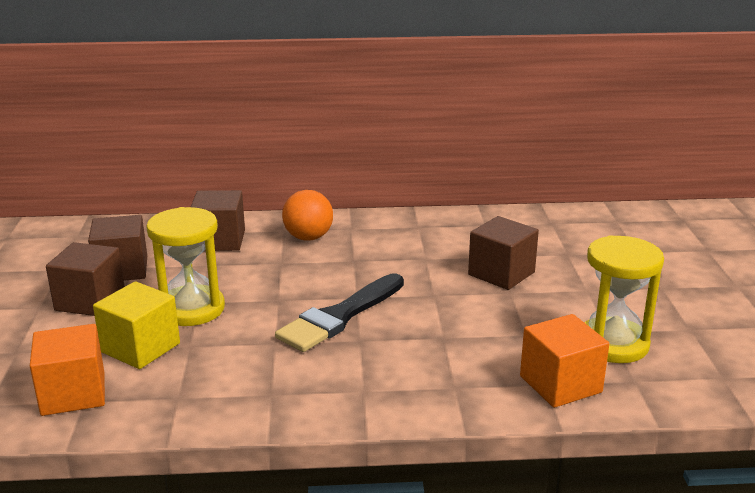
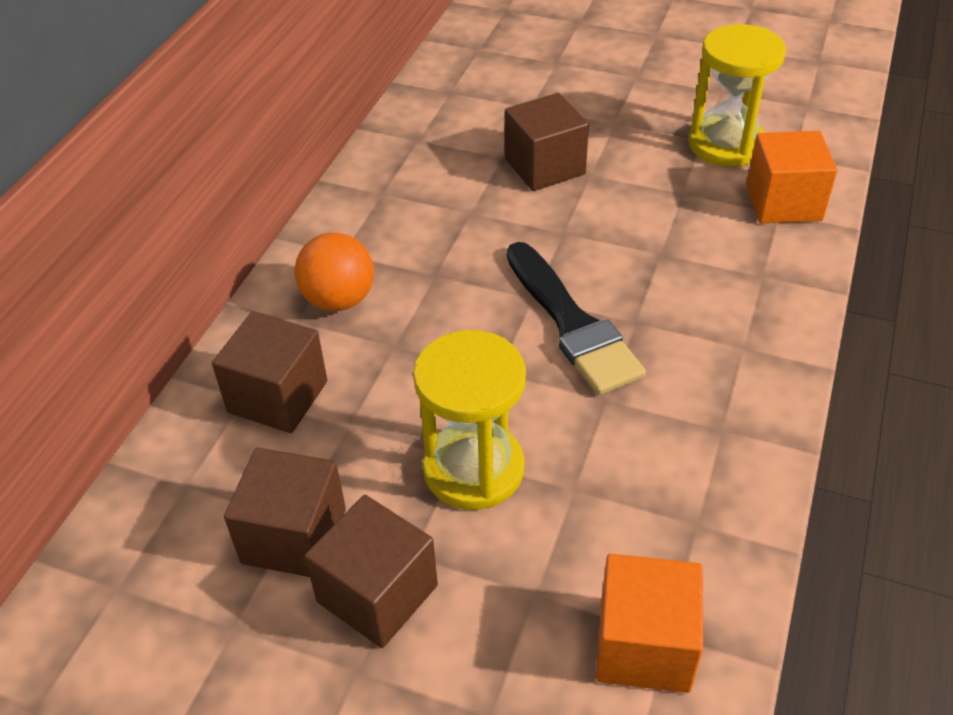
camera: 65 degrees left, 20 degrees up
yellow cube [93,281,180,369] -> none

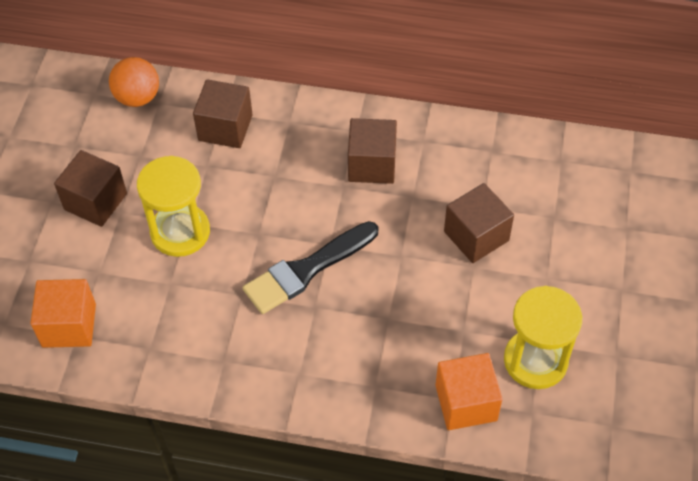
camera: 80 degrees right, 10 degrees up
brown cube [224,448,346,577] -> brown cube moved to [348,118,397,184]
orange ball [295,233,374,311] -> orange ball moved to [109,57,159,107]

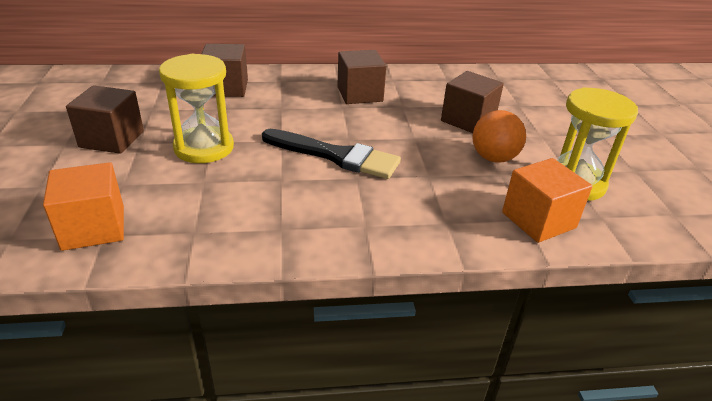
camera: 20 degrees left, 20 degrees down
orange ball [109,57,159,107] -> orange ball moved to [472,110,526,163]
black brush [243,221,378,314] -> black brush turned 105 degrees counterclockwise [262,129,401,179]

